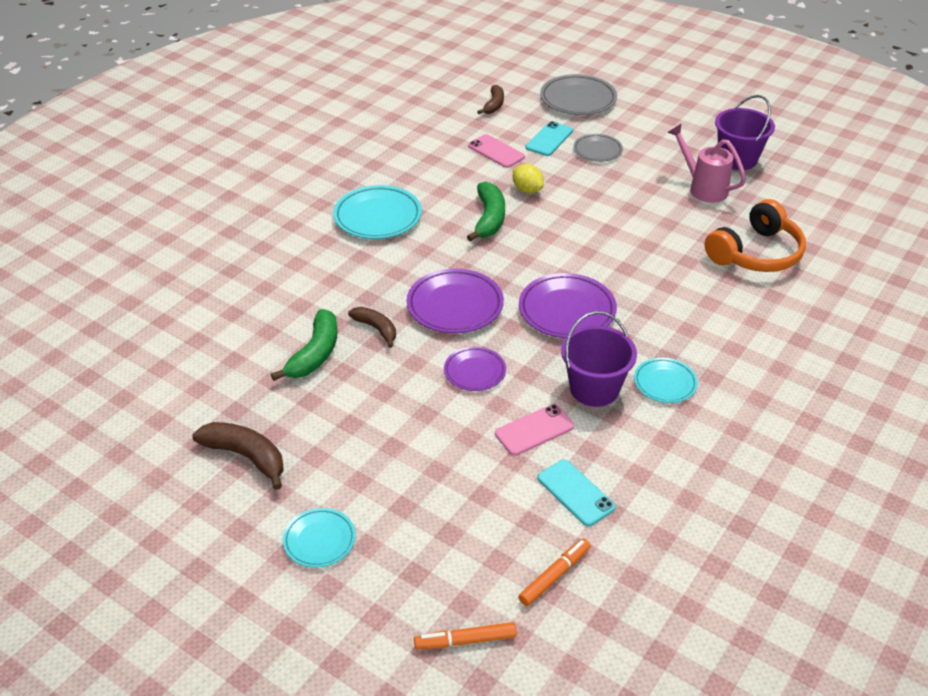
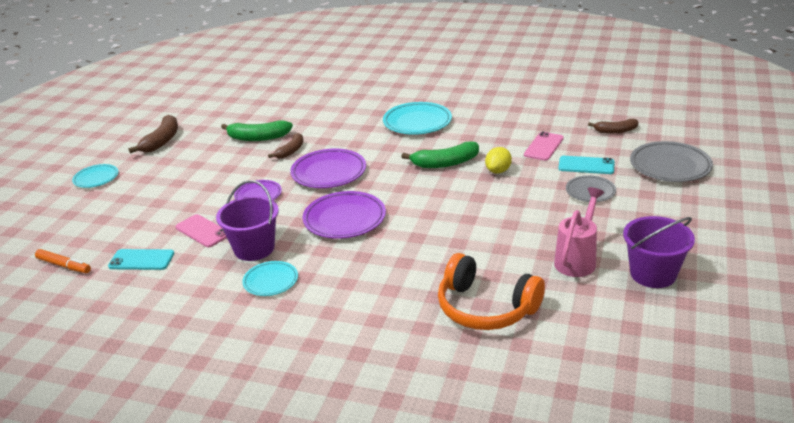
camera: 75 degrees right, 10 degrees down
orange marker [414,622,517,650] -> none
turquoise phone [537,459,616,526] -> turquoise phone turned 60 degrees clockwise [108,249,174,270]

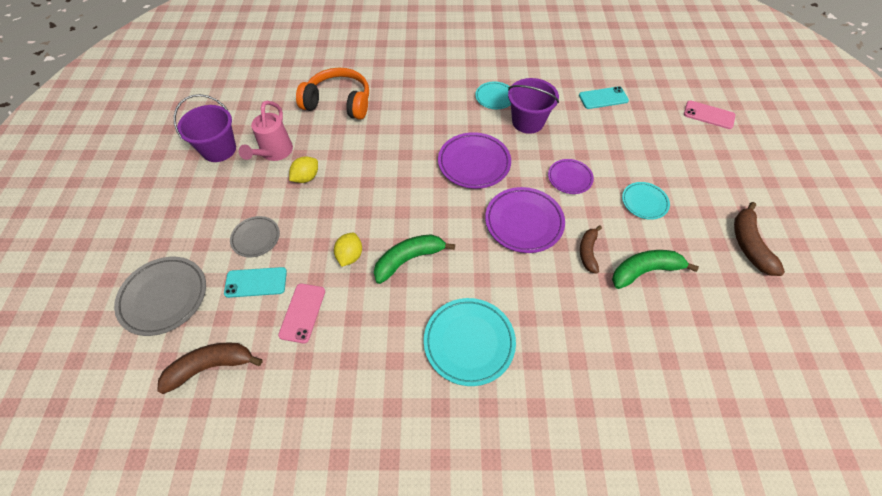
camera: 160 degrees right, 25 degrees up
orange marker [35,249,91,273] -> none
turquoise plate [72,164,119,188] -> turquoise plate moved to [622,182,670,220]
pink phone [175,214,227,247] -> pink phone moved to [684,100,735,129]
brown banana [588,119,639,133] -> brown banana [157,342,262,394], size x1.53
none -> yellow lemon [289,156,318,183]

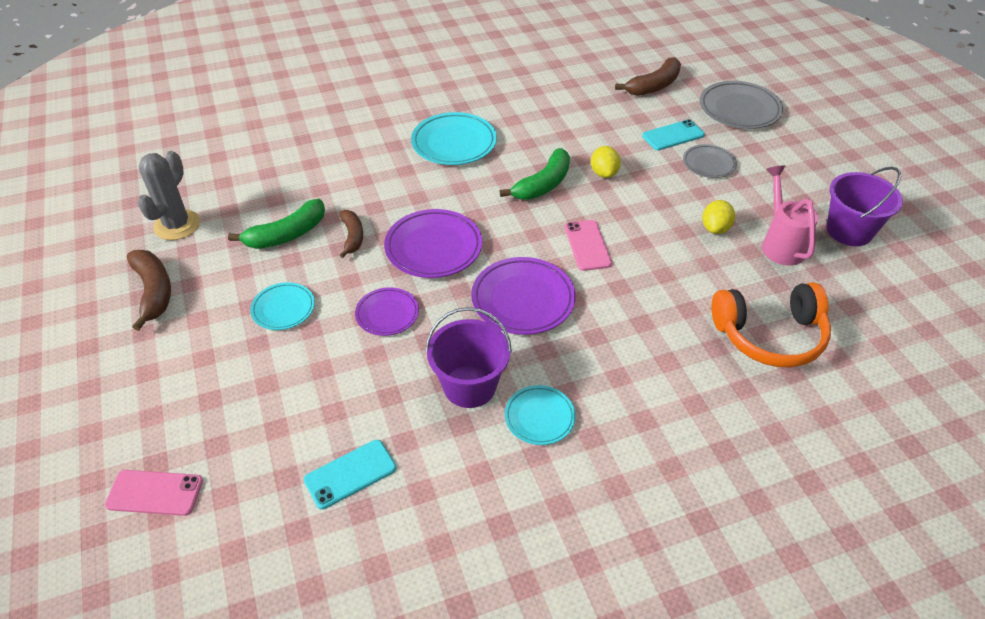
camera: 160 degrees right, 10 degrees down
pink phone [278,284,325,343] -> pink phone moved to [565,220,612,271]
none -> grey cactus [137,151,200,240]

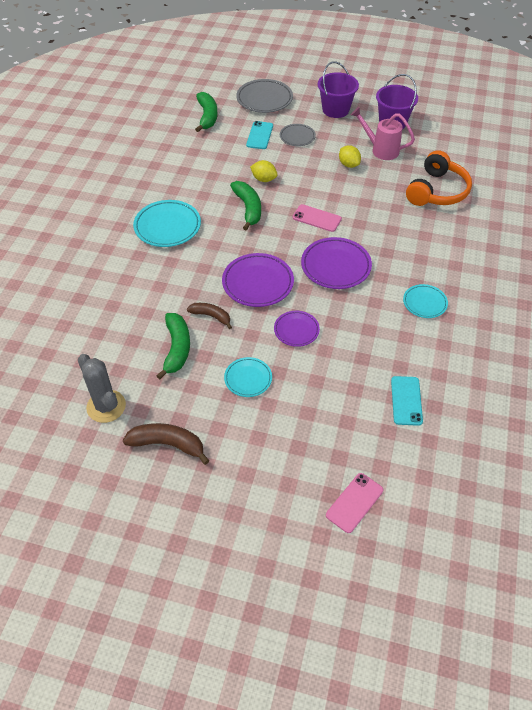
camera: 55 degrees left, 5 degrees up
purple bucket [426,307,512,408] -> purple bucket moved to [318,61,359,118]
brown banana [615,57,681,96] -> green banana [195,92,218,132]

